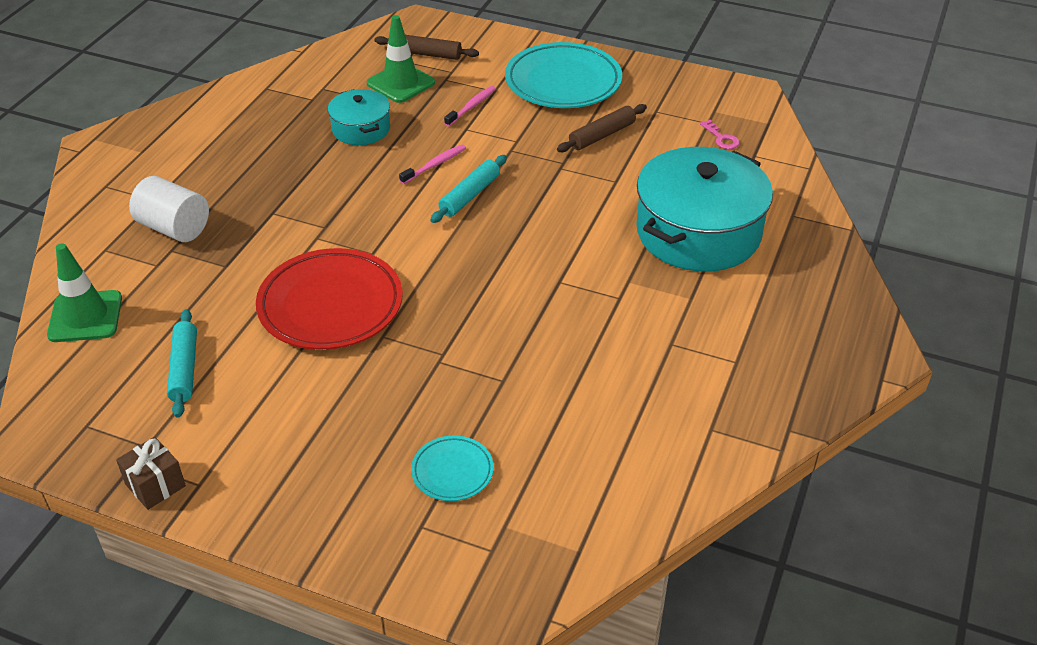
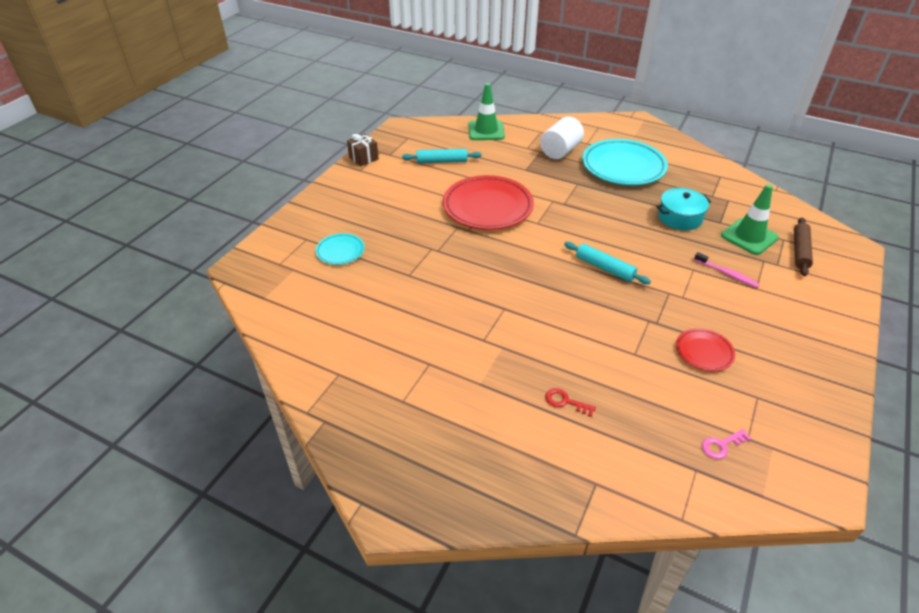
camera: 95 degrees right, 0 degrees up
pink toothbrush [399,144,466,184] -> none
turquoise plate [505,42,622,108] -> turquoise plate moved to [582,139,668,185]
brown rolling pin [557,104,647,152] -> red plate [676,328,735,372]
turquoise pot [636,147,773,272] -> red key [545,388,596,417]

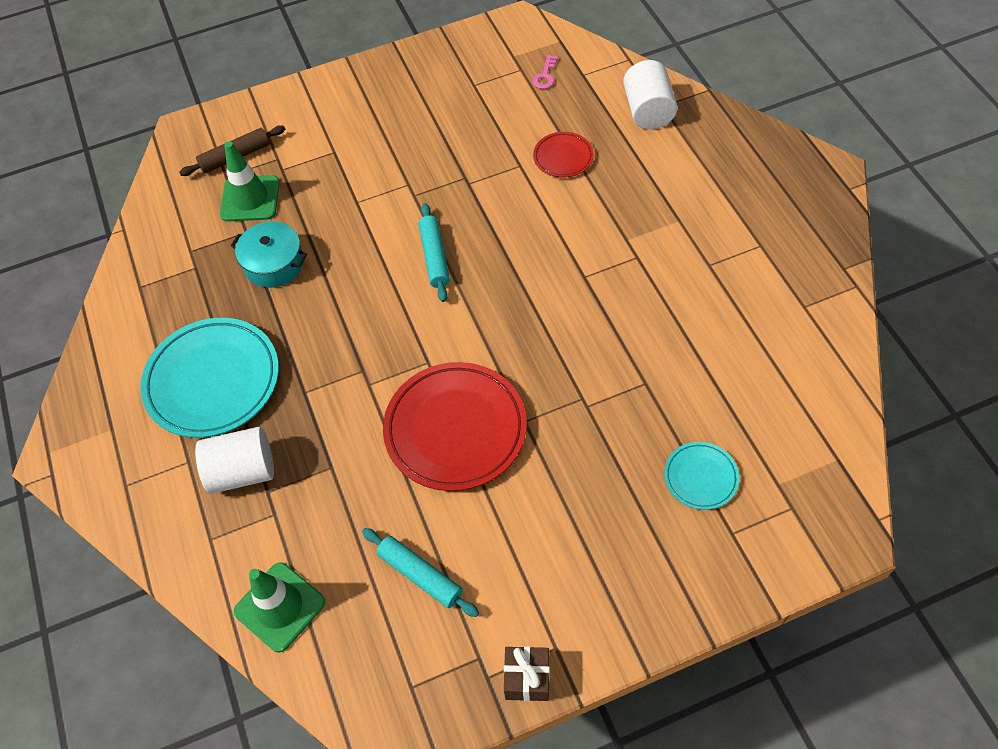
camera: 135 degrees left, 15 degrees up
red key [545,388,596,417] -> none
red plate [676,328,735,372] -> red plate moved to [533,132,594,178]
pink toothbrush [694,252,759,288] -> none
pink key [702,429,752,459] -> pink key turned 90 degrees clockwise [533,55,558,89]
none -> white cylinder [623,60,678,129]

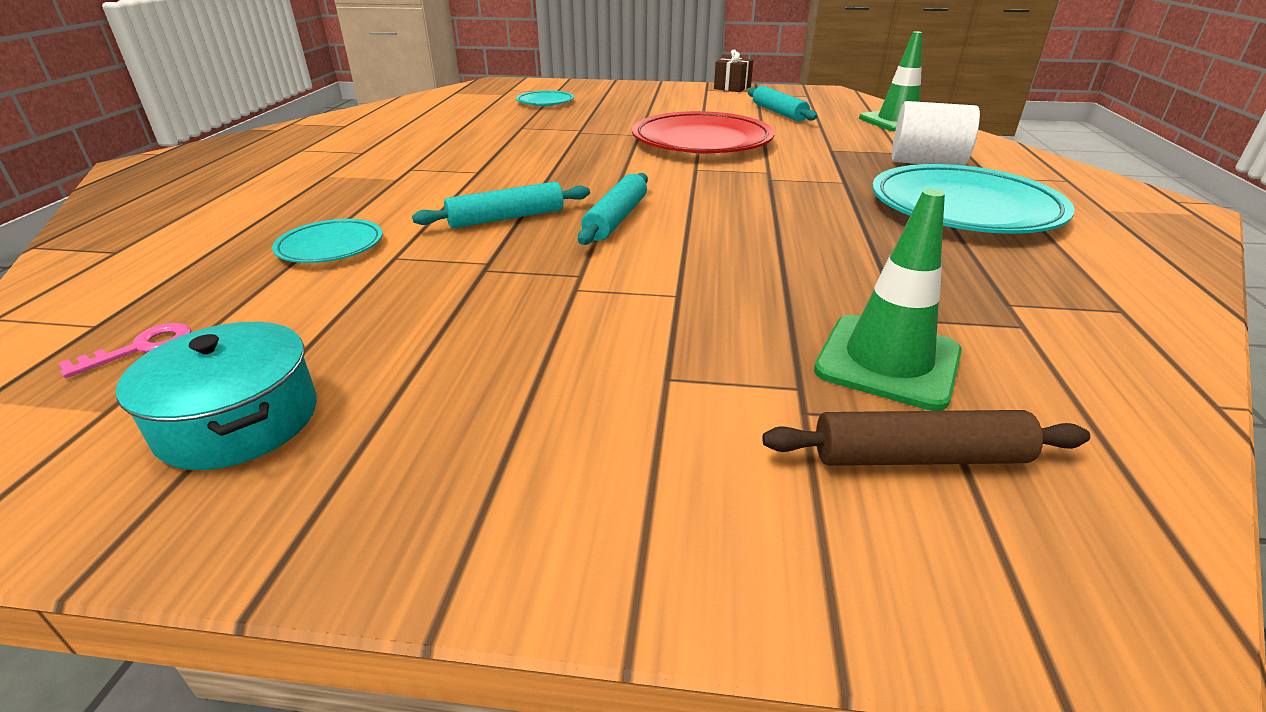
camera: 155 degrees left, 25 degrees down
turquoise pot [231,221,307,288] -> turquoise pot moved to [116,322,317,470]
red plate [533,132,594,178] -> turquoise plate [272,219,383,263]
white cylinder [623,60,678,129] -> none
none -> turquoise rolling pin [412,182,590,228]

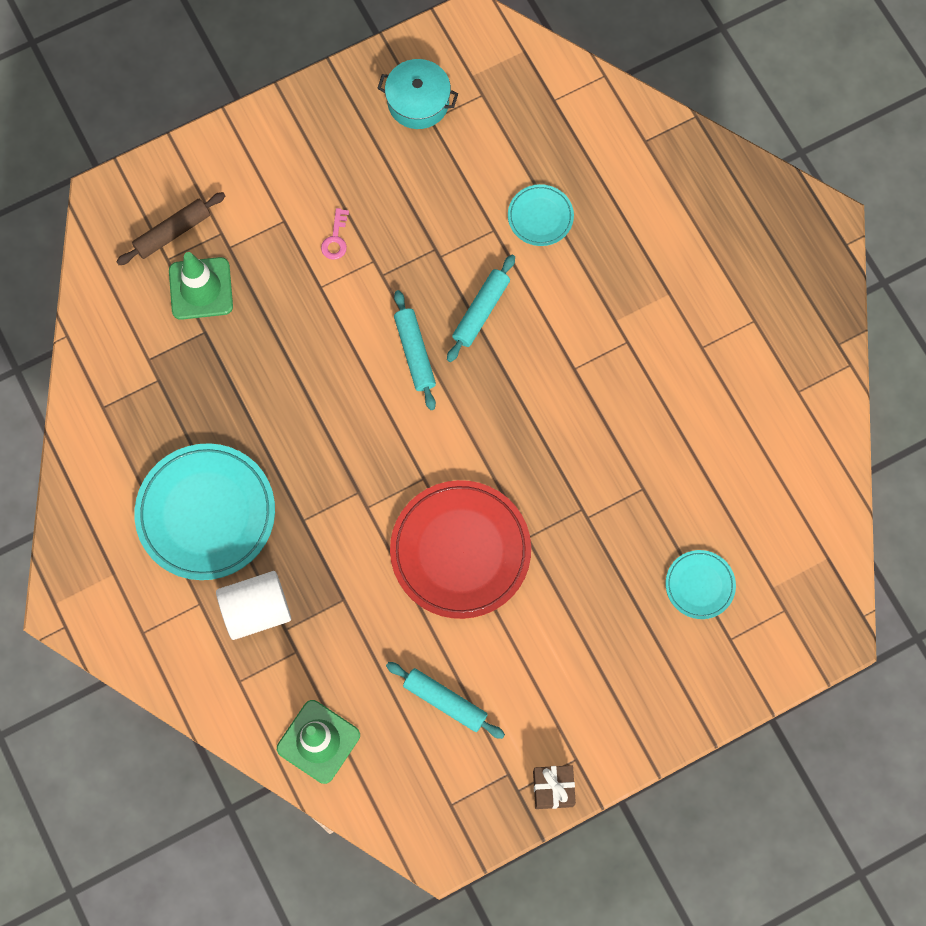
camera: 145 degrees right, 40 degrees up
pink key [58,323,192,378] -> pink key moved to [321,208,349,260]

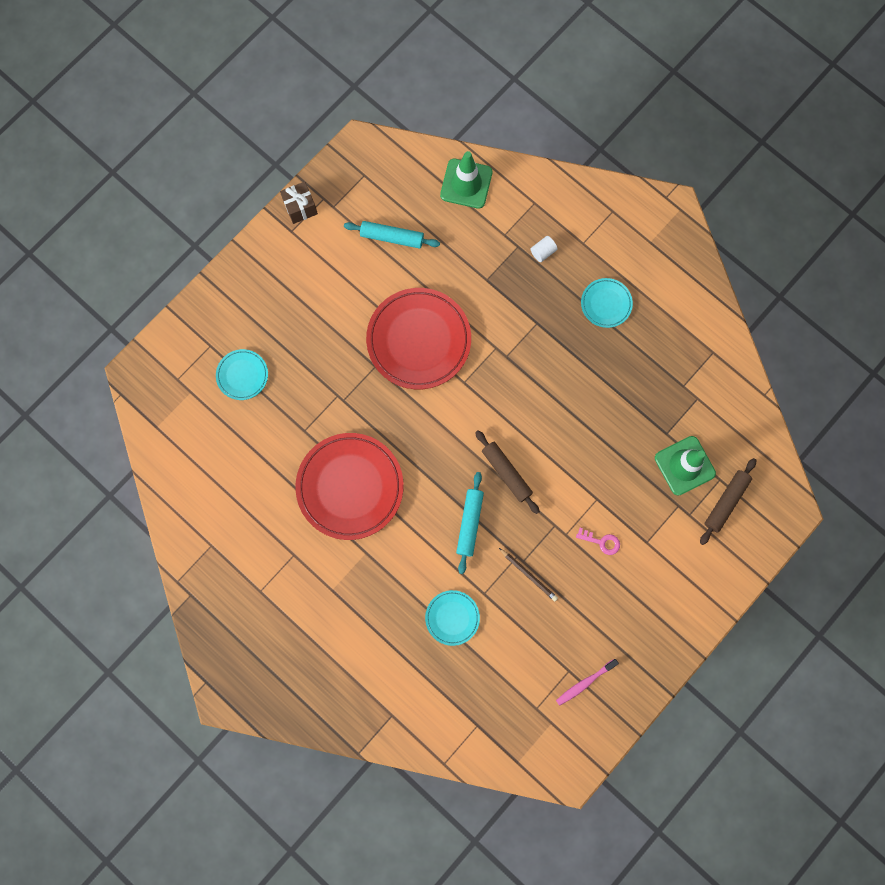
camera: 160 degrees right, 5 degrees up
turquoise plate [134,443,275,580] -> turquoise plate [581,278,633,328], size x0.50
white cylinder [216,571,291,640] -> white cylinder [531,236,557,262], size x0.46
pink key [321,208,349,260] -> pink key turned 120 degrees clockwise [576,528,620,555]
turquoise pot [377,59,458,129] -> pink toothbrush [556,659,619,706]
turquoise rolling pin [394,290,436,410] -> brown rolling pin [475,430,540,514]
none -> red plate [295,433,404,540]
none -> brown pencil [499,548,558,601]

